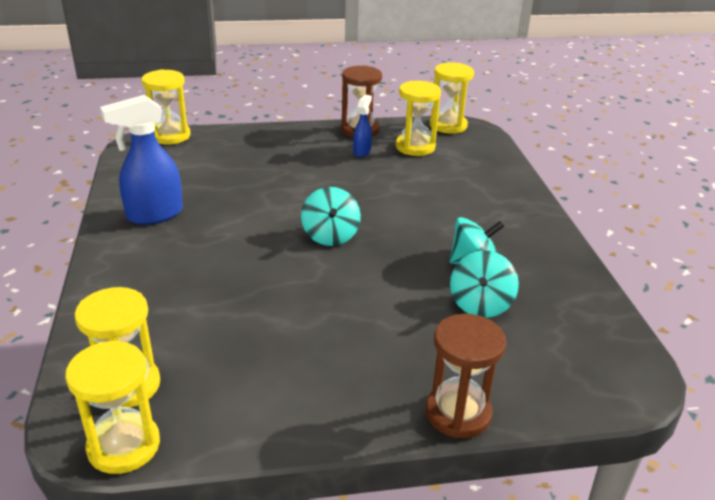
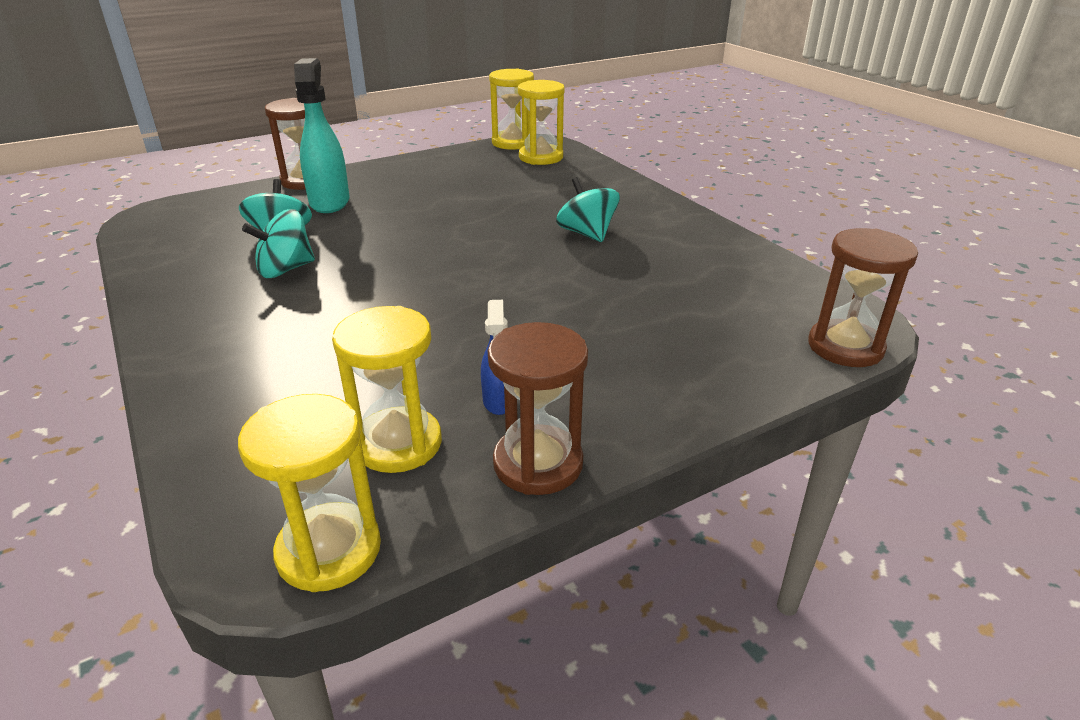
camera: 160 degrees right, 0 degrees up
blue spray bottle [100,95,183,225] -> none
yellow hourglass [141,69,190,145] -> brown hourglass [808,228,918,367]
turquoise spinning top [301,187,361,246] -> turquoise spinning top moved to [556,177,620,242]
none -> turquoise spray bottle [294,58,349,213]

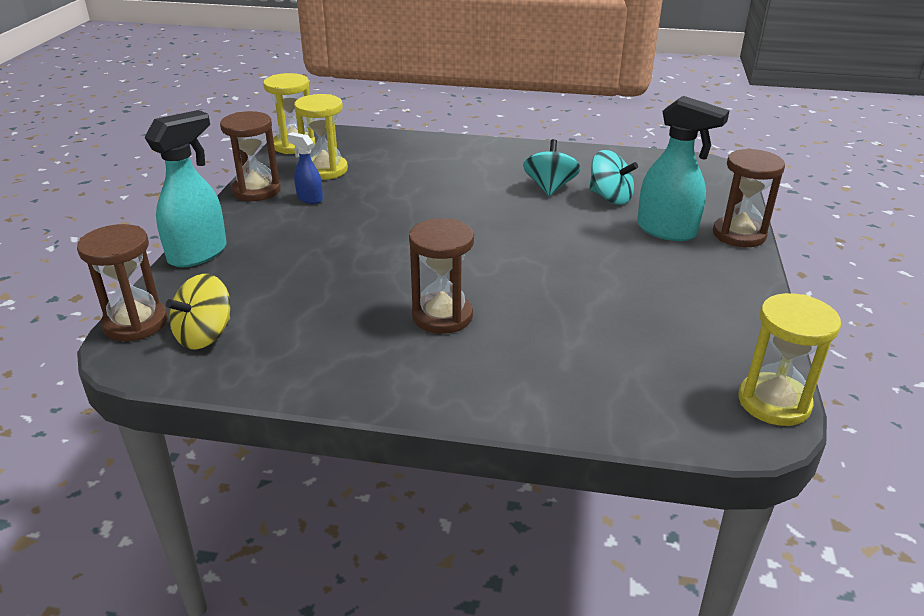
camera: 130 degrees right, 0 degrees up
yellow hourglass [518,80,564,165] -> none
turquoise spinning top [556,177,620,242] -> brown hourglass [409,218,474,334]
none -> turquoise spray bottle [144,110,227,268]
none -> yellow spinning top [166,274,230,350]

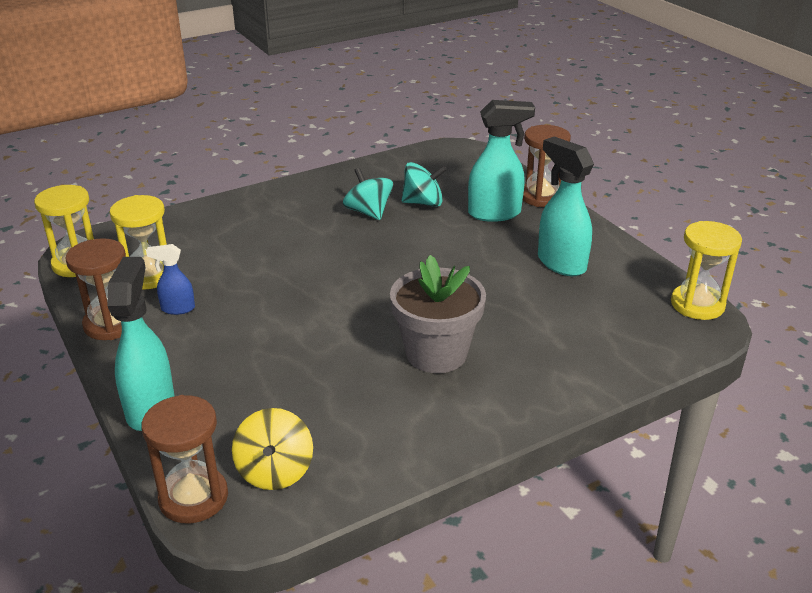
camera: 40 degrees left, 0 degrees up
brown hourglass [409,218,474,334] -> grey flower pot [390,255,486,373]
none -> turquoise spray bottle [538,136,594,276]

